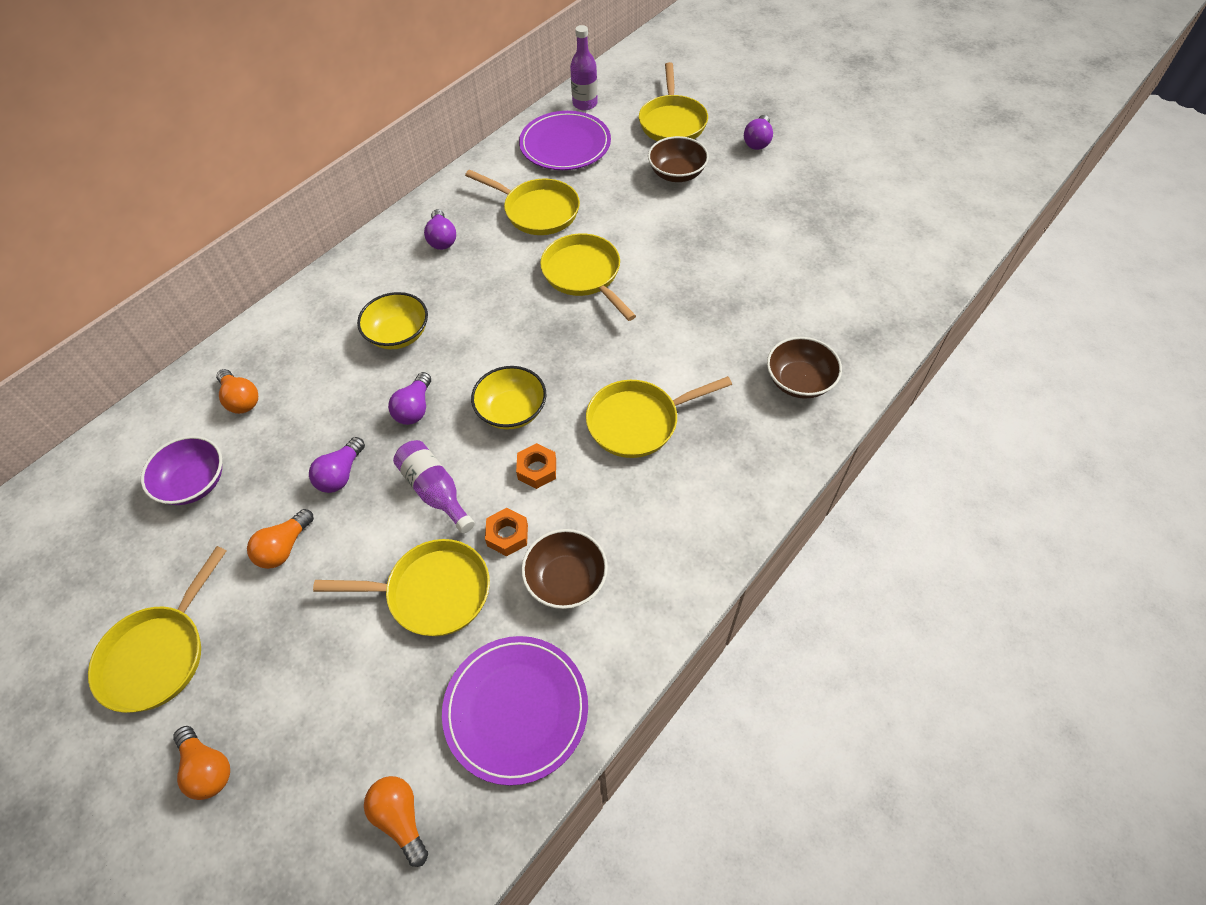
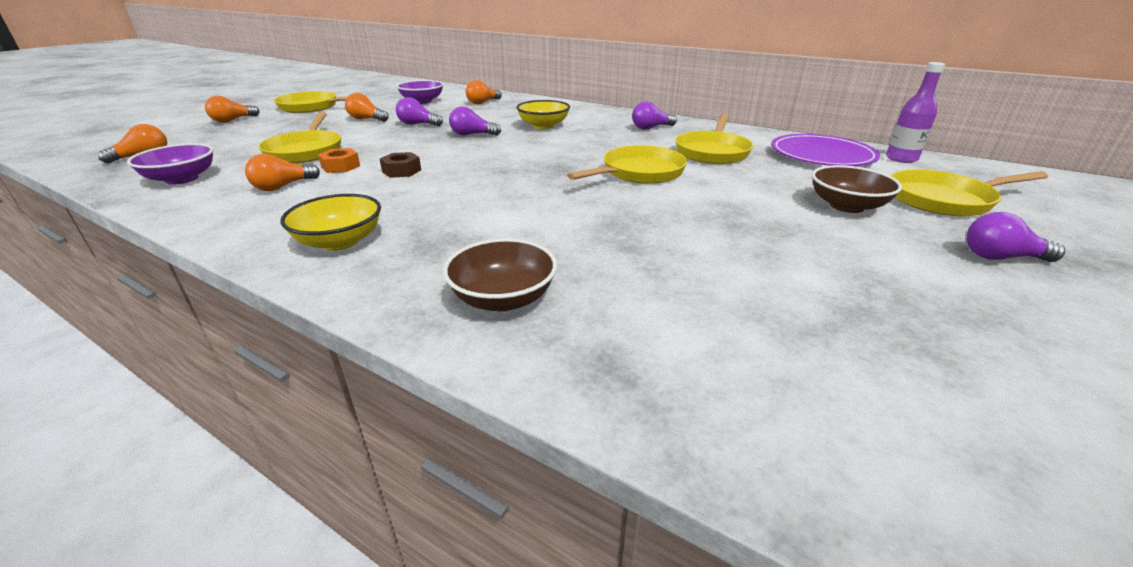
camera: 80 degrees right, 25 degrees down
purple bottle [393,440,475,533] -> none
purple plate [442,636,588,786] -> purple bowl [127,143,214,185]
yellow bowl [471,366,546,429] -> yellow bowl moved to [280,194,381,251]
orange nut [516,443,556,489] -> brown nut [380,152,421,178]
brown bowl [521,529,608,609] -> orange light bulb [245,154,320,191]
yellow pan [586,376,732,458] -> none

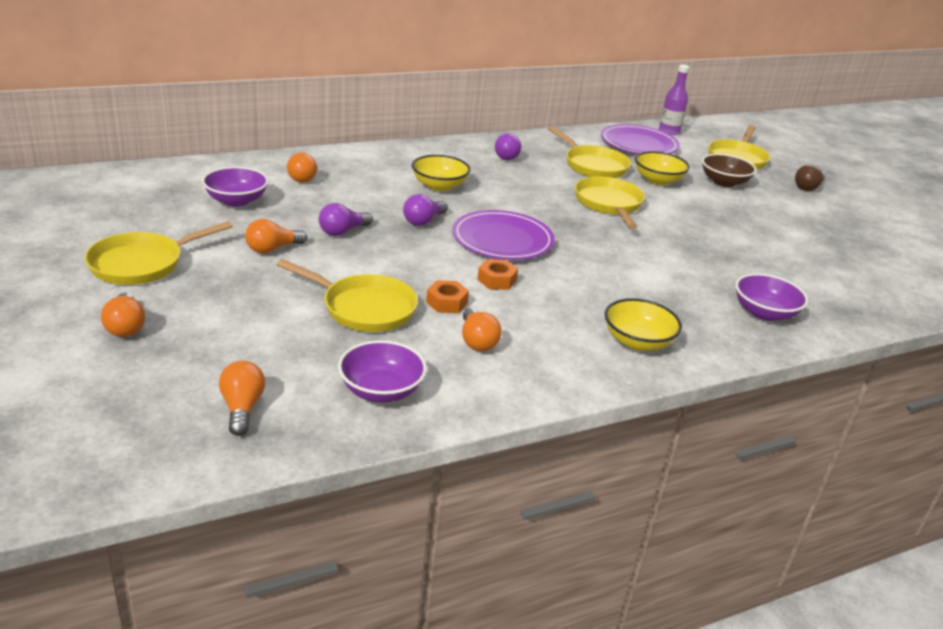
camera: 60 degrees left, 0 degrees up
brown nut [380,152,421,178] -> orange nut [477,259,518,290]
brown bowl [443,238,557,311] -> purple bowl [735,273,808,321]
purple light bulb [966,212,1065,262] -> brown light bulb [795,164,825,191]
none -> purple plate [452,210,555,260]
none -> yellow bowl [635,151,690,185]

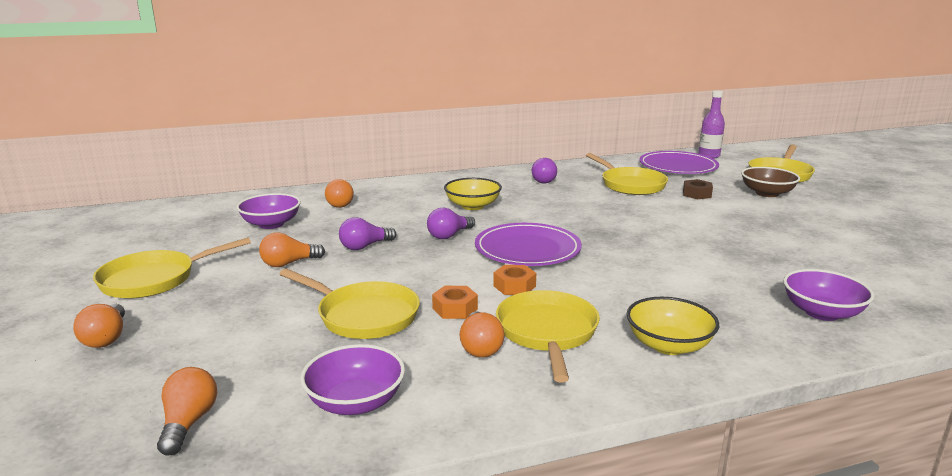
camera: 10 degrees right, 10 degrees down
yellow pan [575,176,645,229] -> yellow pan moved to [496,290,600,382]
yellow bowl [635,151,690,185] -> brown nut [683,179,713,199]
brown light bulb [795,164,825,191] -> none

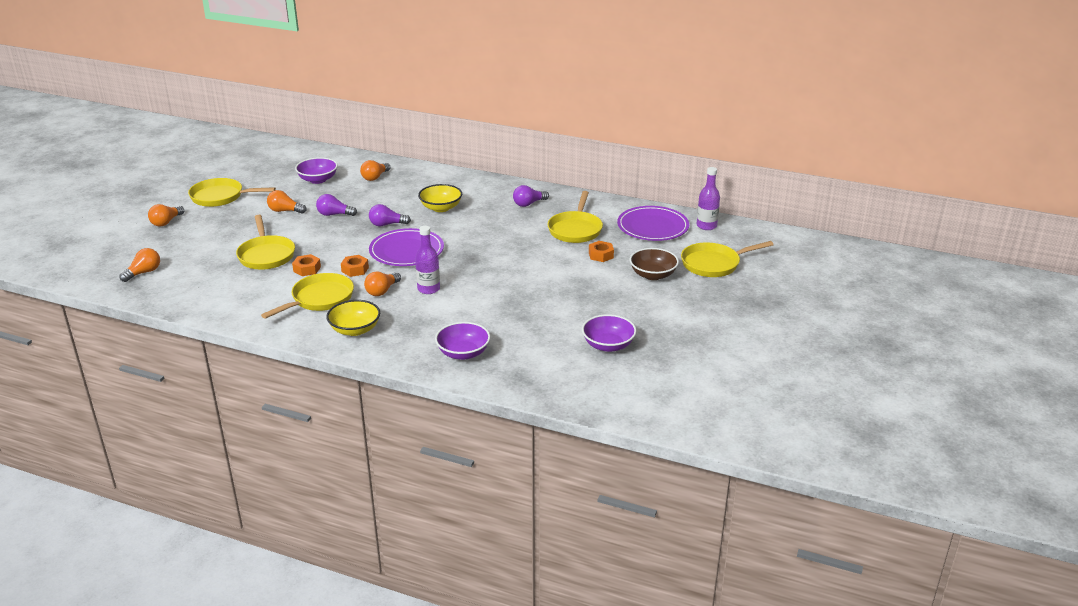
camera: 40 degrees right, 10 degrees up
purple bowl [300,344,405,415] -> purple bowl moved to [582,314,636,352]
orange light bulb [459,311,504,357] -> orange light bulb moved to [364,272,401,296]
brown nut [683,179,713,199] -> orange nut [589,241,614,262]
none -> purple bottle [415,226,440,294]

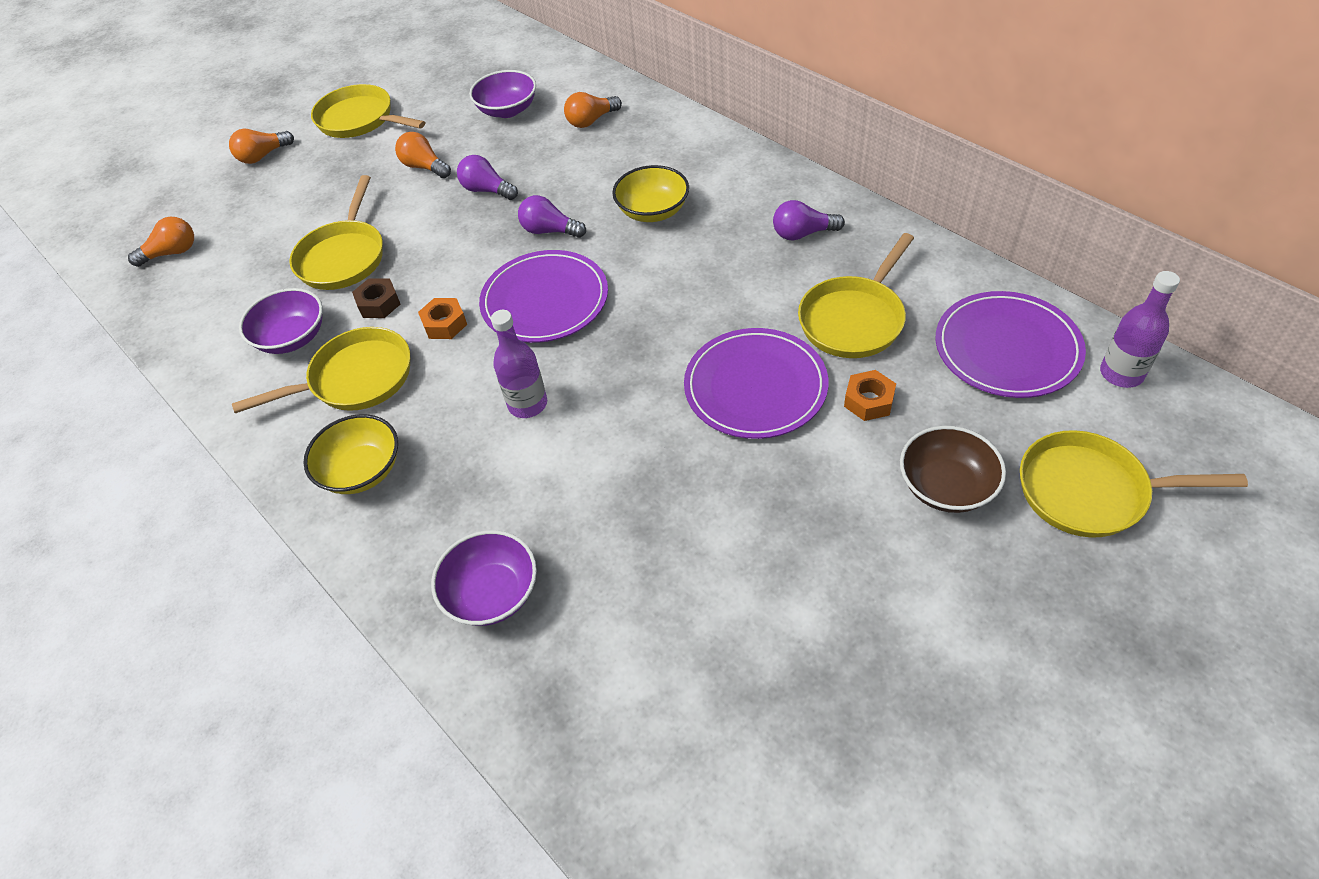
camera: 30 degrees right, 20 degrees up
orange nut [292,254,321,276] -> brown nut [352,278,400,318]
orange light bulb [364,272,401,296] -> none
purple bowl [582,314,636,352] -> purple bowl moved to [239,288,323,354]
none -> purple plate [684,328,828,439]

